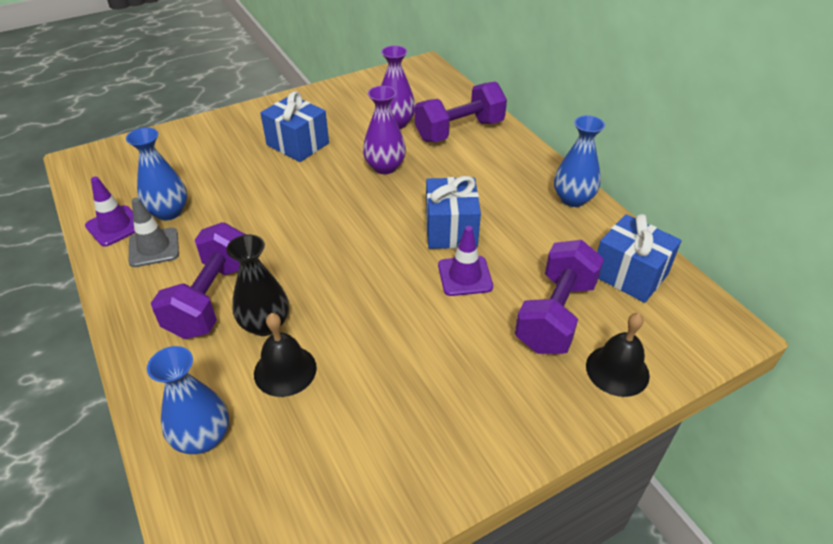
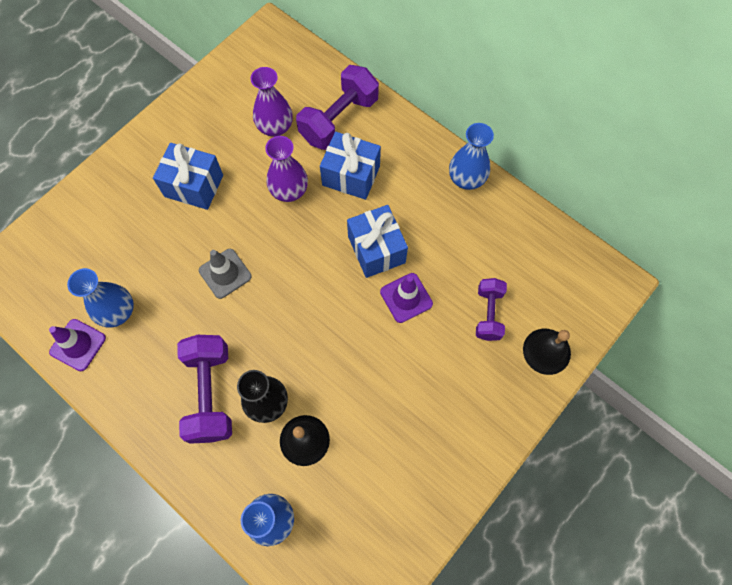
camera: 20 degrees left, 25 degrees up
grey traffic cone [129,198,179,267] -> grey traffic cone moved to [199,249,252,299]
purple dumbbell [515,240,604,354] -> purple dumbbell [476,278,507,341], size x0.61
blue gift [597,214,682,303] -> blue gift moved to [320,132,381,200]

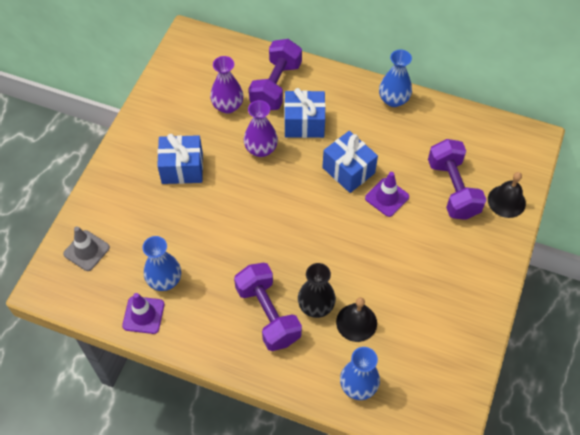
camera: 20 degrees left, 10 degrees down
grey traffic cone [199,249,252,299] -> grey traffic cone moved to [63,226,110,271]
purple dumbbell [476,278,507,341] -> purple dumbbell [428,139,487,220], size x1.64

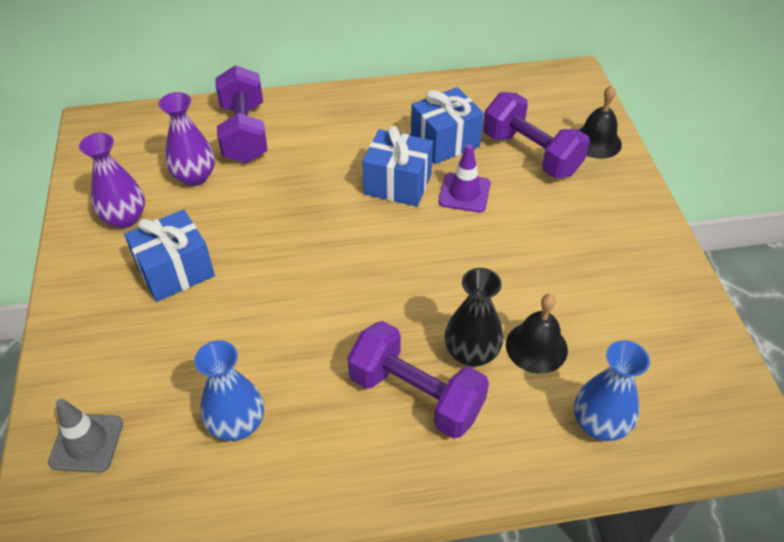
camera: 30 degrees left, 10 degrees down
purple traffic cone [122,293,164,334] -> none
purple vase [244,100,278,157] -> purple vase moved to [79,133,145,228]
blue gift [284,88,326,138] -> blue gift moved to [411,87,484,164]
blue vase [379,50,412,107] -> none

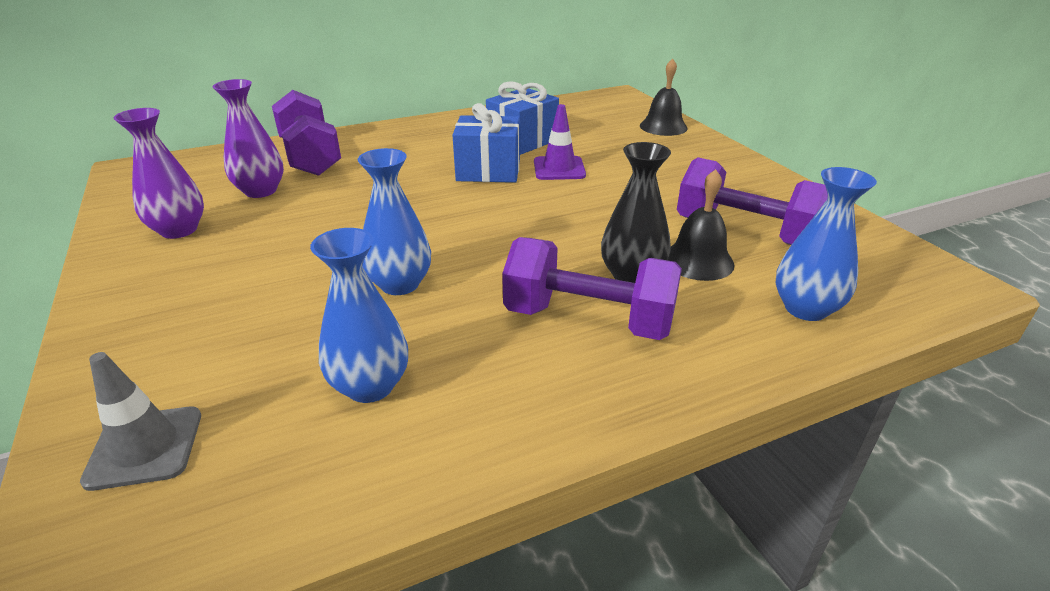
camera: 15 degrees left, 15 degrees down
blue gift [124,209,215,302] -> none
purple dumbbell [483,92,590,178] -> purple dumbbell moved to [677,157,828,245]
none -> blue vase [358,148,431,295]

